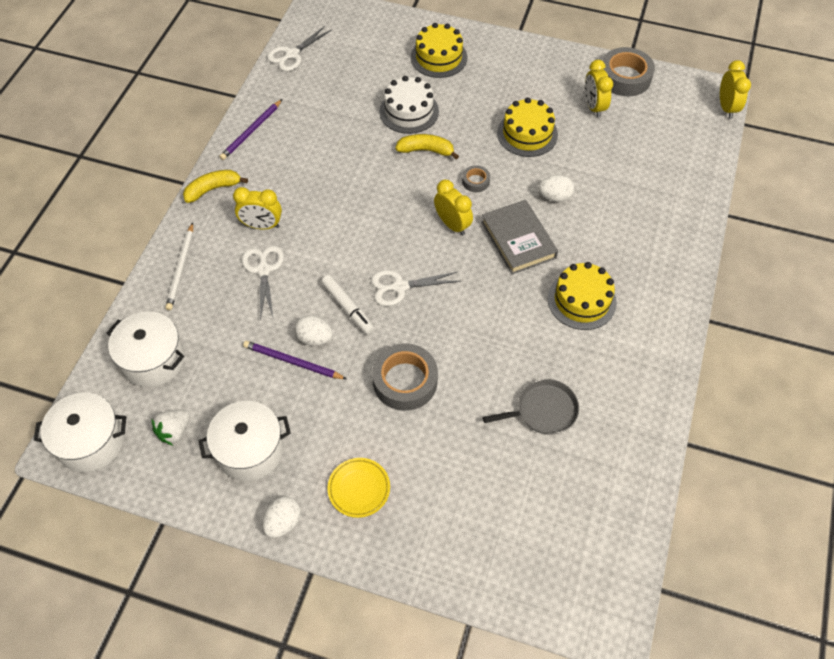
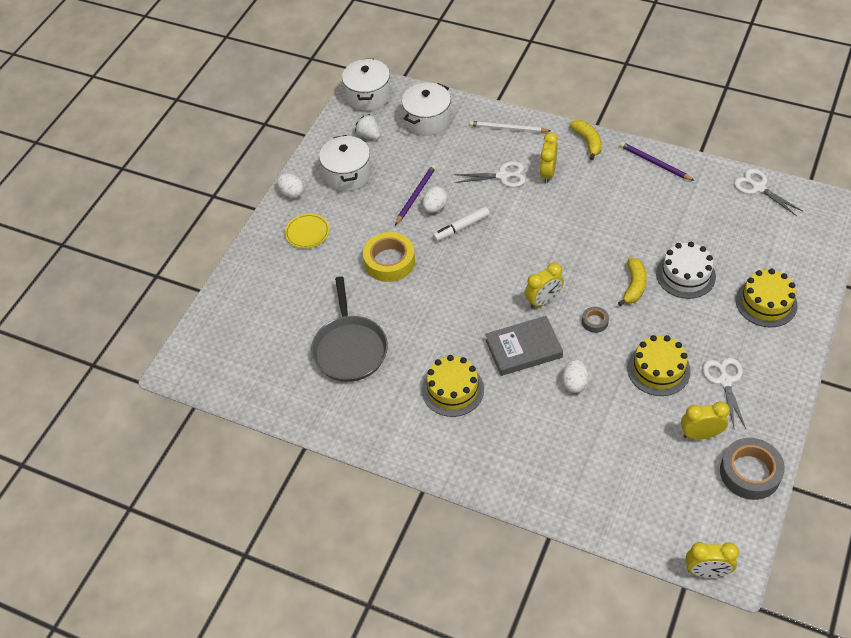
camera: 100 degrees right, 5 degrees down
white scissors [371,270,461,306] -> white scissors moved to [702,358,746,428]
grey tape [372,343,438,411] -> yellow tape [363,232,415,282]
grey pan [483,379,579,434] -> grey pan [311,276,388,382], size x1.55

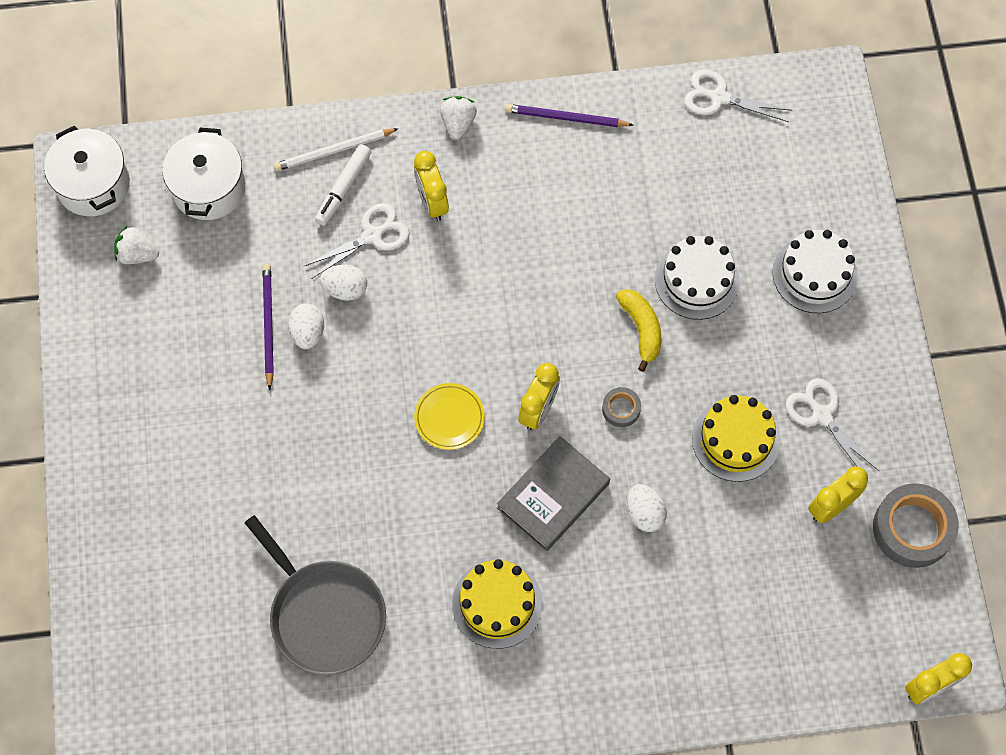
camera: 35 degrees left, 15 degrees up
white egg [277,173,304,198] -> white egg moved to [320,265,367,301]
yellow plate [285,214,330,248] -> yellow plate moved to [414,383,485,450]
white pot [319,135,371,191] -> none
yellow tape [363,232,415,282] -> none
white marker [433,207,490,241] -> white marker moved to [315,144,371,226]
yellow banana [570,120,602,160] -> white strawberry [440,96,477,140]
yellow cake [736,269,798,327] -> white cake [773,230,858,313]

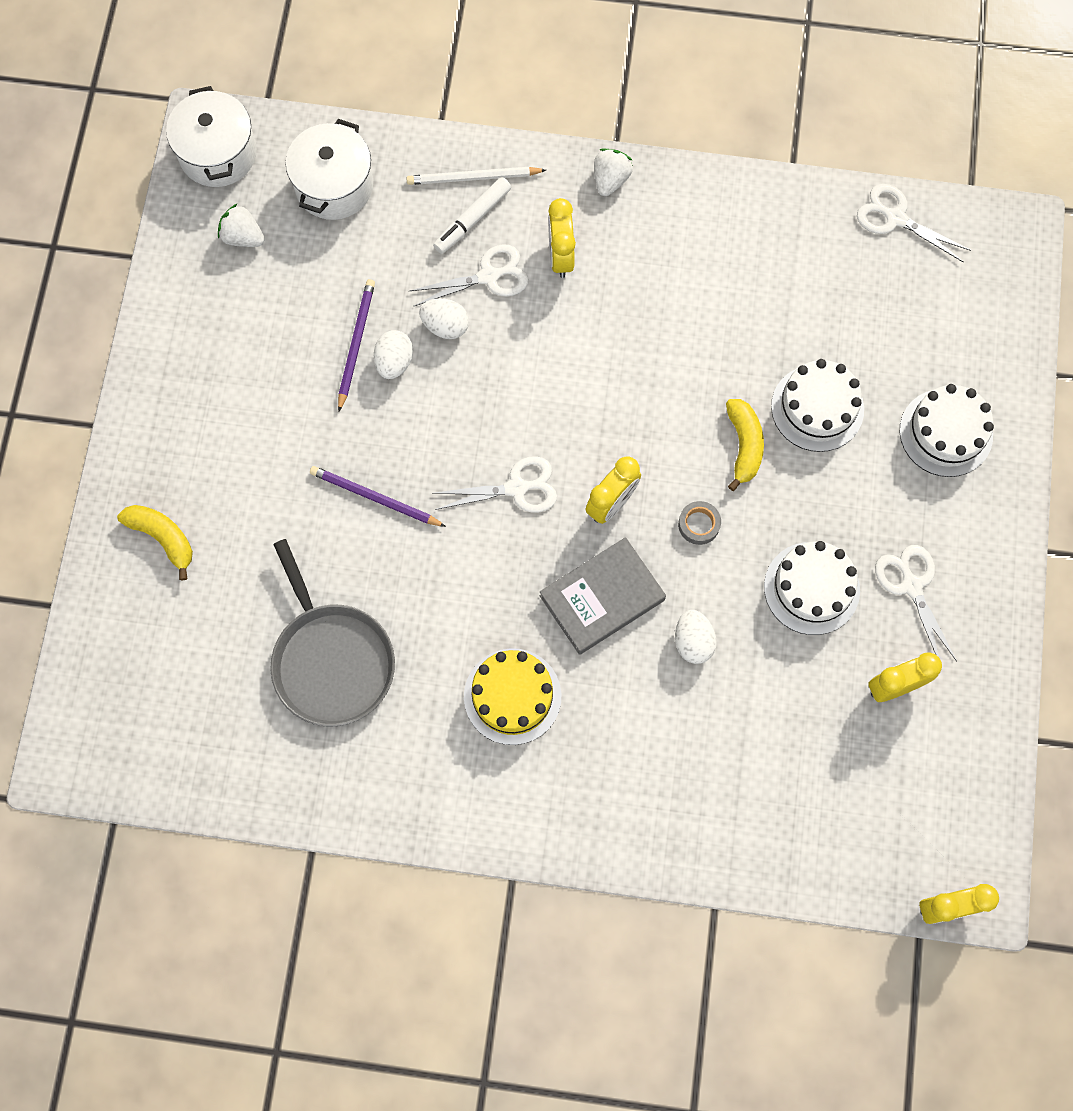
camera: 15 degrees right, 5 degrees up
yellow plate [414,383,485,450] -> white scissors [435,456,557,513]
purple pencil [505,104,633,127] -> purple pencil moved to [310,466,446,527]
yellow cake [692,395,780,482] -> white cake [764,541,860,635]
grey tape [873,483,959,568] -> none
none -> yellow banana [117,505,193,580]

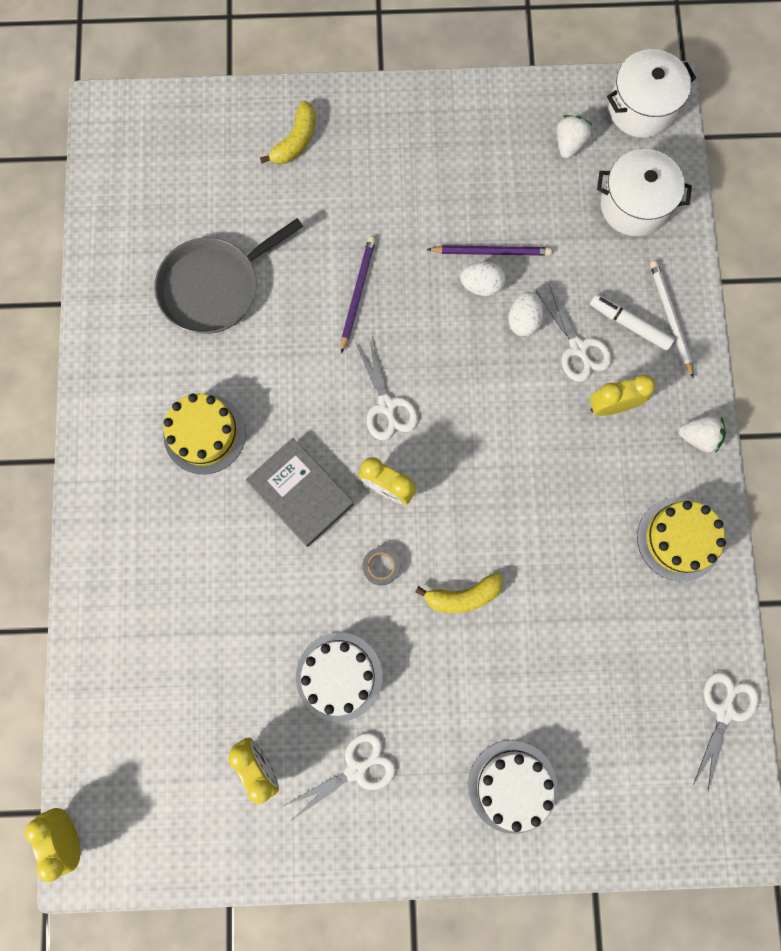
camera: 80 degrees right, 5 degrees up
white egg [675,610,717,664] -> none
white cake [771,359,864,452] -> none
none -> yellow cake [637,497,726,581]

